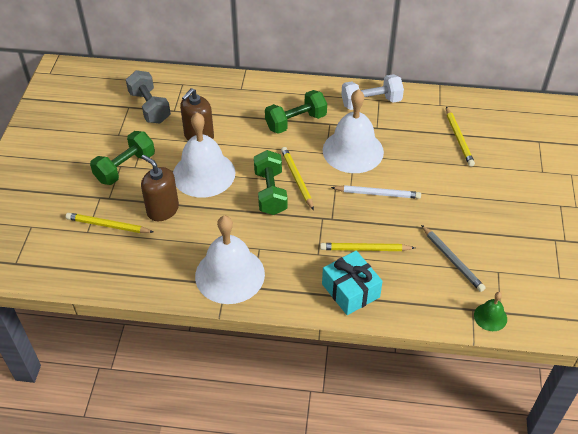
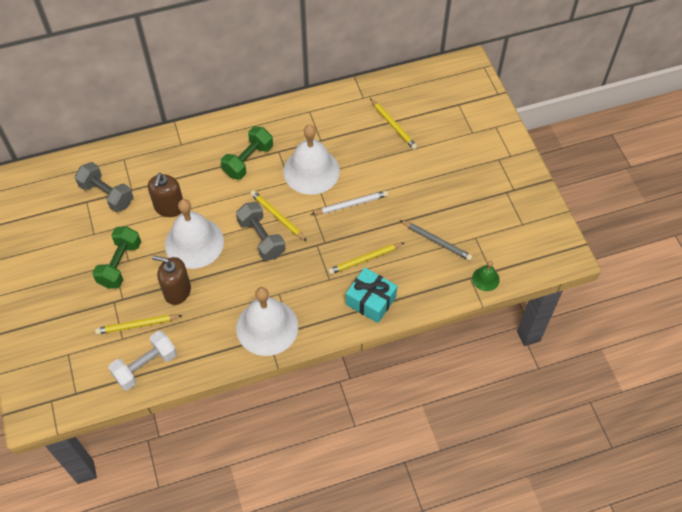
camera: 25 degrees left, 10 degrees up
green dumbbell [254,150,287,215] -> grey dumbbell [236,202,285,261]
white dumbbell [341,74,404,110] -> white dumbbell moved to [108,331,177,391]

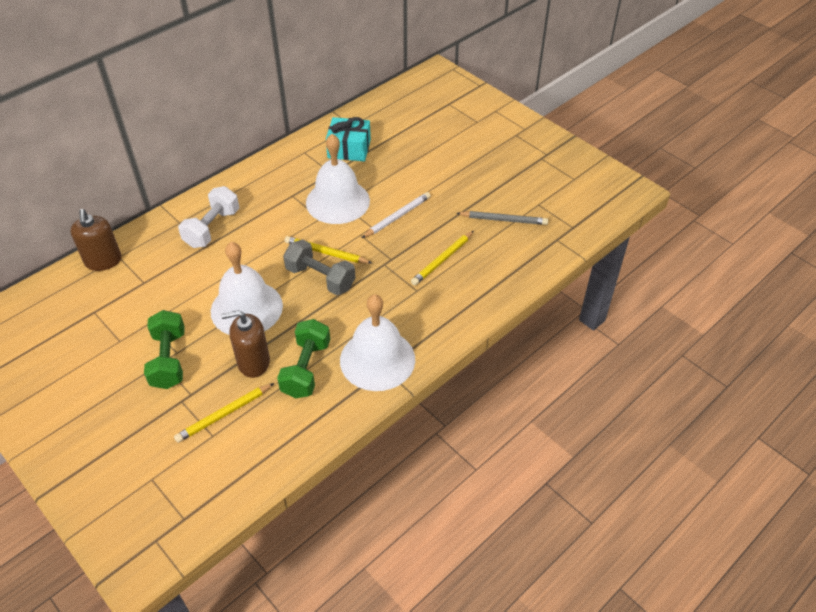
camera: 25 degrees left, 10 degrees down
grey dumbbell [75,162,133,212] -> none
white dumbbell [108,331,177,391] -> white dumbbell moved to [178,186,239,248]
brown soap dispenser [148,173,183,217] -> brown soap dispenser moved to [70,209,122,271]
green dumbbell [221,126,273,180] -> green dumbbell moved to [277,319,330,398]
turquoise gift [346,267,397,323] -> turquoise gift moved to [326,117,371,162]
yellow pencil [370,98,418,150] -> none
green bell [472,260,500,291] -> none

